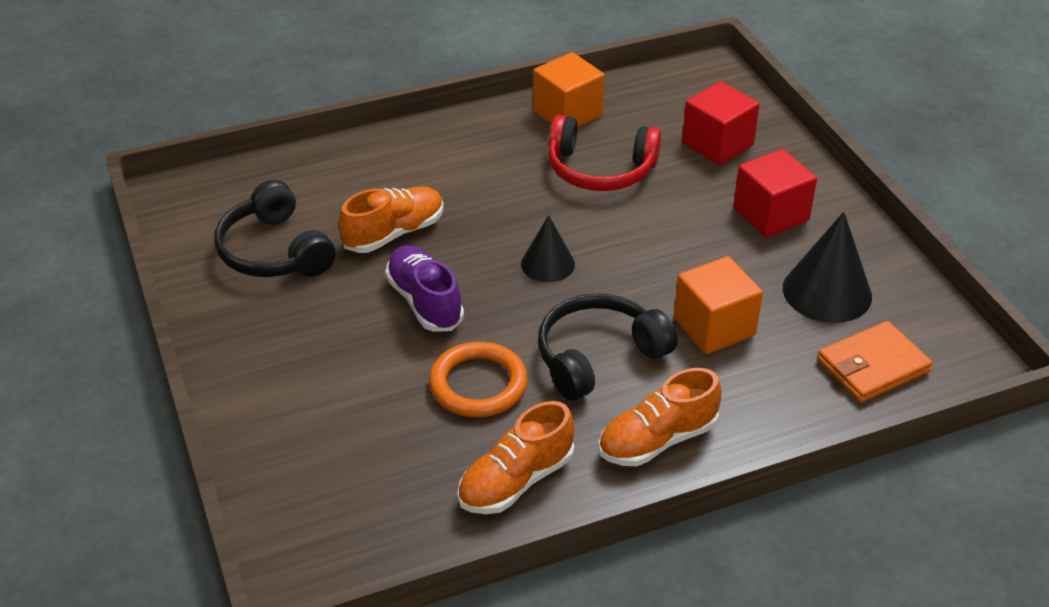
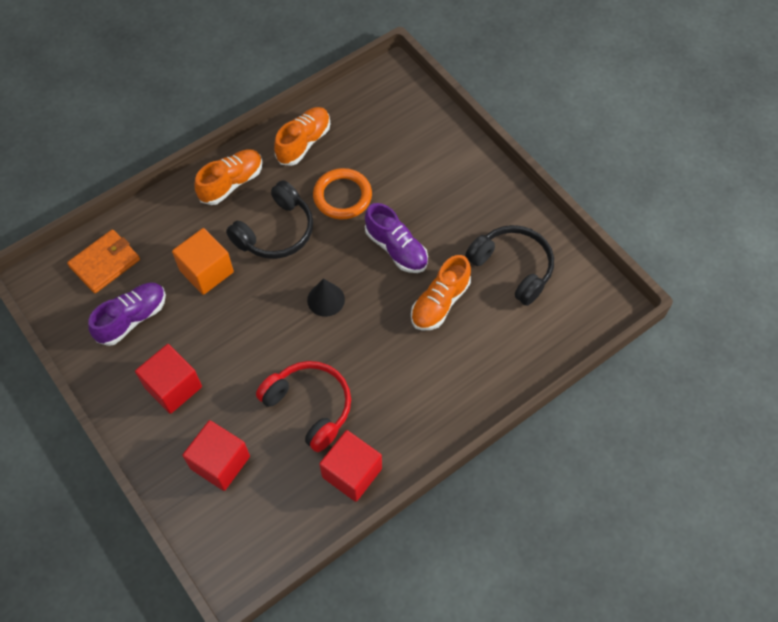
camera: 165 degrees right, 20 degrees up
orange cube [533,52,605,128] -> red cube [319,430,382,502]
red headphones [548,115,661,191] -> red headphones turned 45 degrees clockwise [256,361,351,452]
black cone [783,212,872,323] -> purple shoe [88,283,166,346]

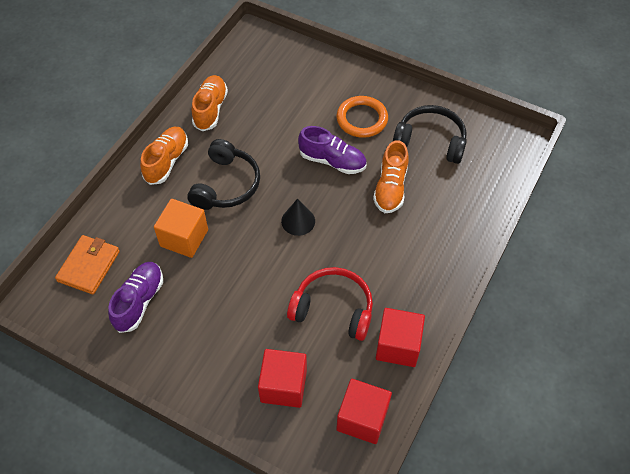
camera: 25 degrees left, 5 degrees down
red cube [135,344,202,414] -> red cube moved to [336,379,392,444]
orange ring [313,168,372,220] -> orange ring moved to [336,96,388,138]

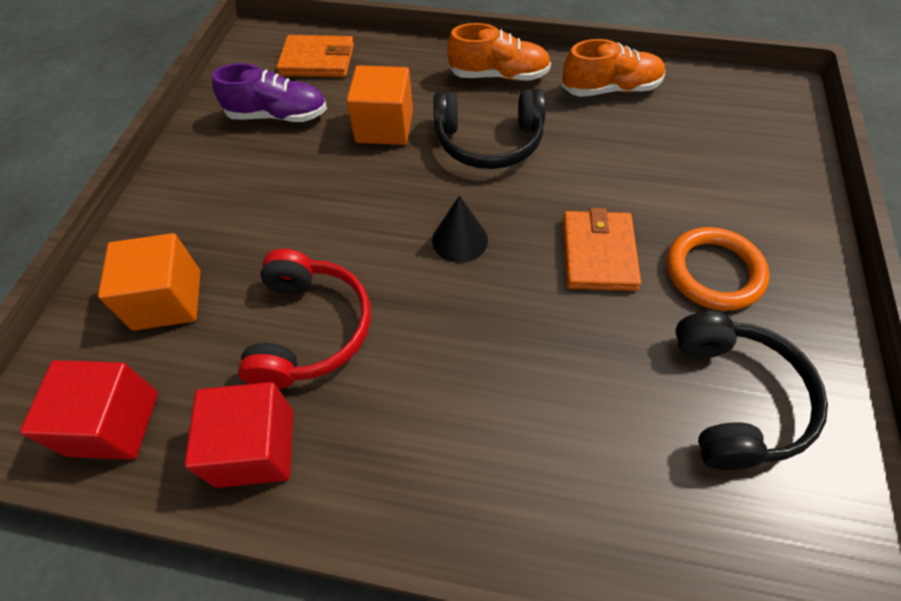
camera: 75 degrees right, 0 degrees up
red cube [258,349,307,408] -> orange cube [98,233,200,331]
purple shoe [298,126,367,174] -> orange wallet [563,208,641,291]
orange shoe [373,140,409,213] -> none

